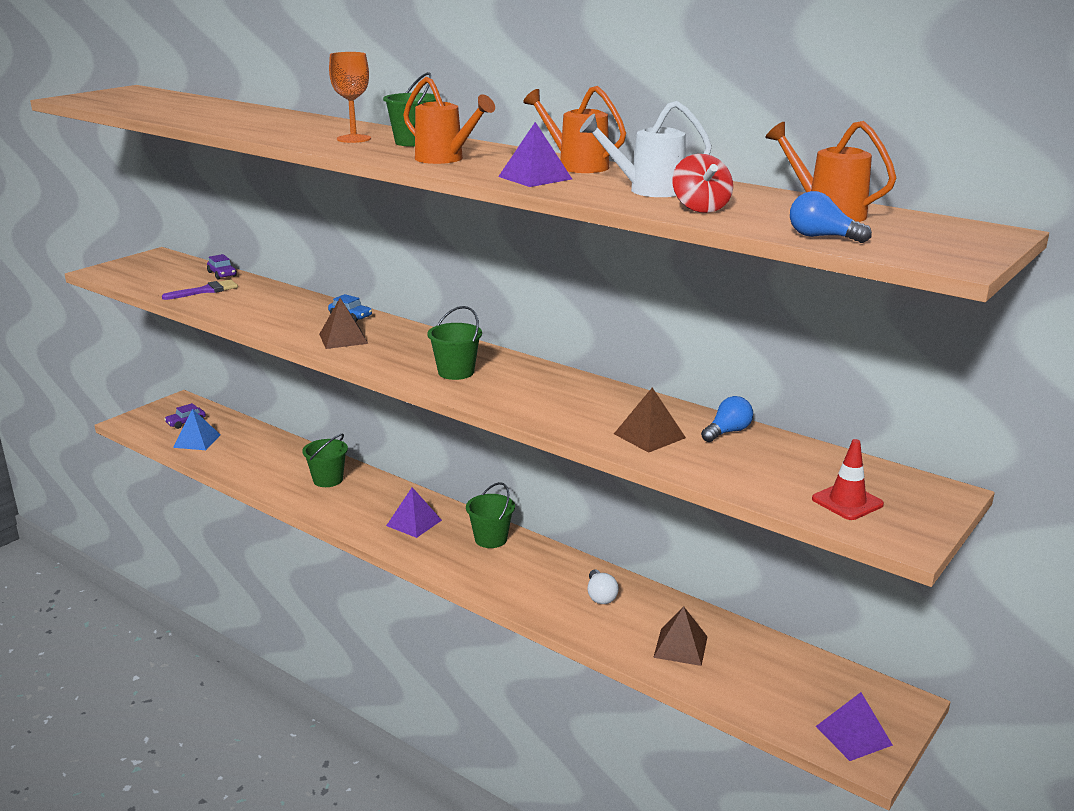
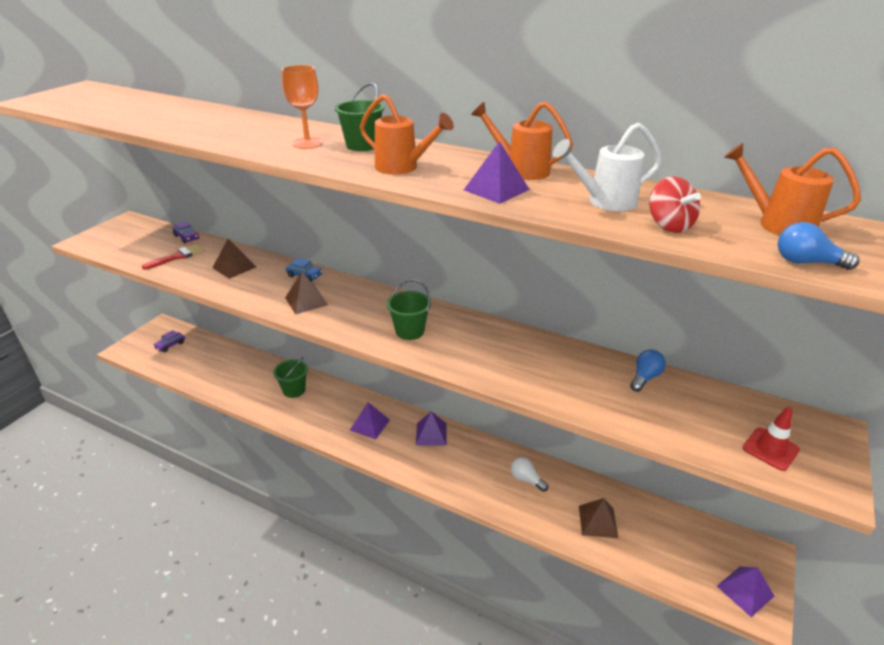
camera: 10 degrees left, 10 degrees up
purple brush [162,280,238,300] -> red brush [142,244,204,270]
blue pyramid [173,409,221,450] -> none
green bucket [466,482,515,548] -> purple pyramid [416,411,447,446]
white light bulb [587,569,619,604] -> white light bulb turned 150 degrees clockwise [511,457,548,492]
brown pyramid [614,388,686,453] -> brown pyramid moved to [212,239,256,279]

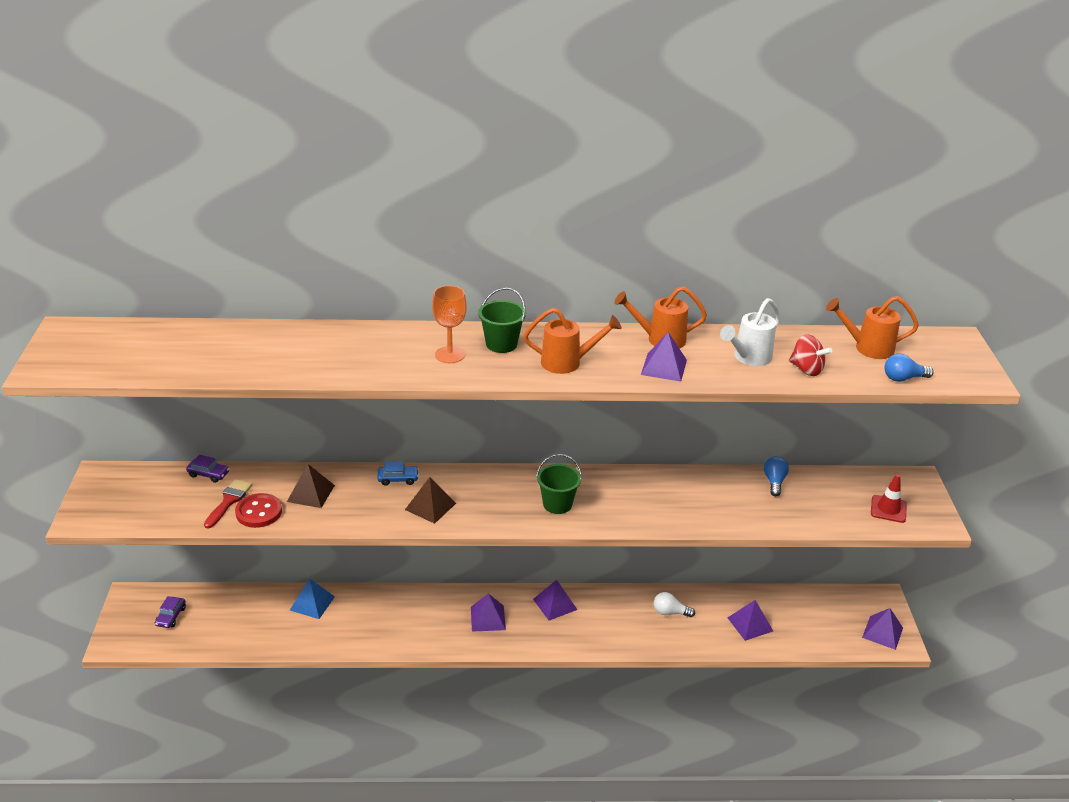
camera: 30 degrees left, 0 degrees up
green bucket [273,357,308,398] -> none
brown pyramid [579,498,618,538] -> purple pyramid [728,600,773,641]
none -> red button [235,493,282,528]
none -> blue pyramid [290,578,335,619]

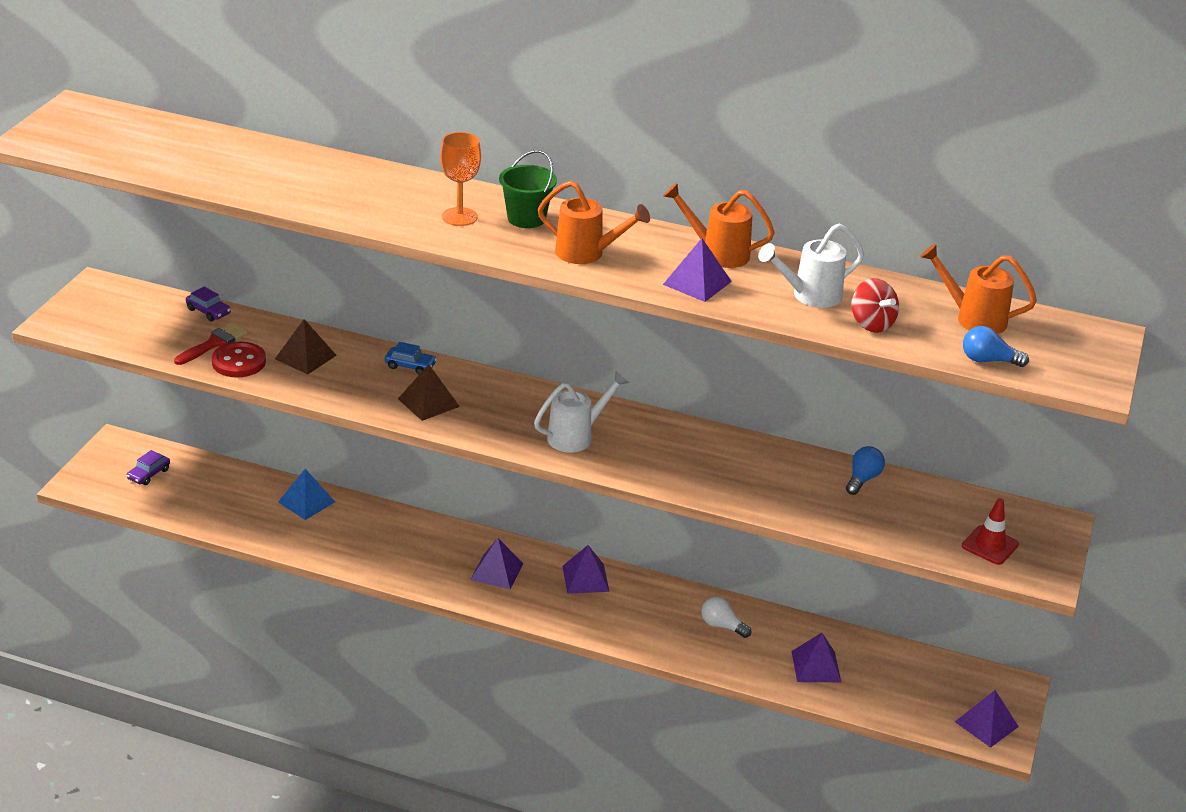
camera: 20 degrees right, 0 degrees up
green bucket [536,454,582,514] -> white watering can [534,371,629,453]

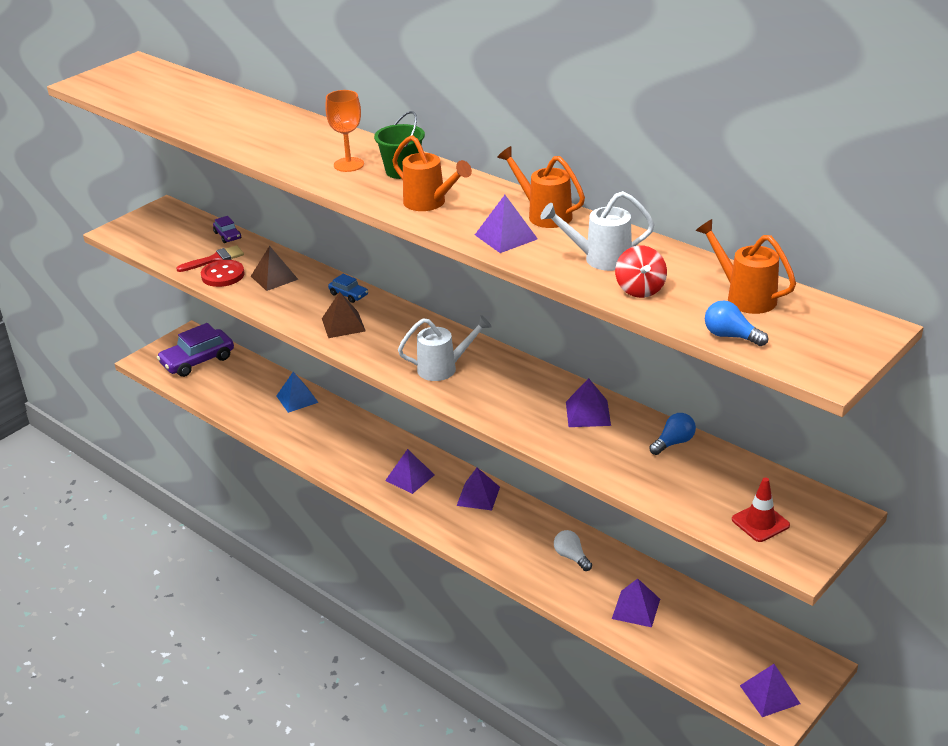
camera: 25 degrees right, 0 degrees up
purple car [126,450,170,485] -> purple car [157,323,234,377], size x2.06
none -> purple pyramid [566,378,611,427]

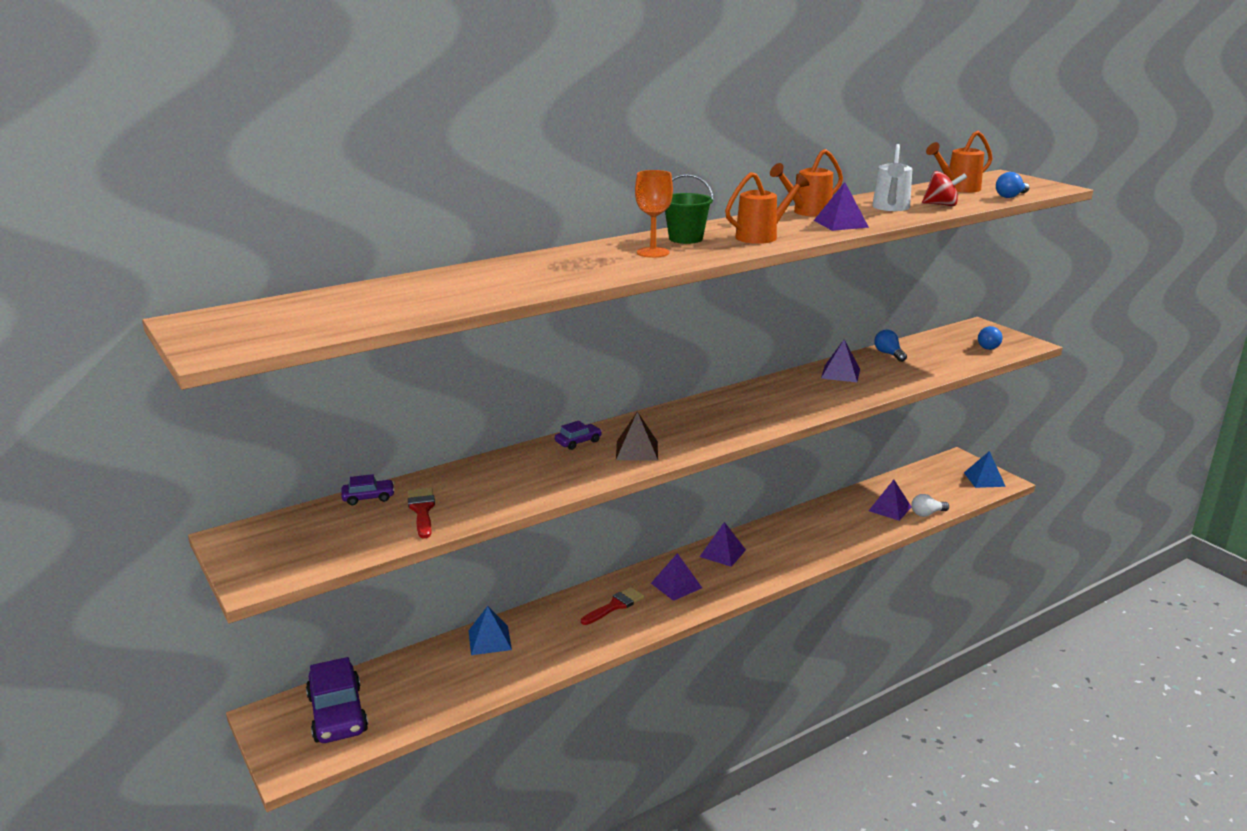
camera: 75 degrees left, 10 degrees down
red button [201,260,245,287] -> none
brown pyramid [251,246,298,291] -> none
blue car [328,274,368,303] -> purple car [555,421,602,450]
white watering can [398,315,492,381] -> none
white light bulb [554,530,592,571] -> white light bulb moved to [912,494,949,517]
red traffic cone [732,478,790,542] -> blue light bulb [978,326,1002,350]
purple pyramid [740,664,800,717] -> blue pyramid [964,451,1006,488]
none -> red brush [581,587,644,625]

